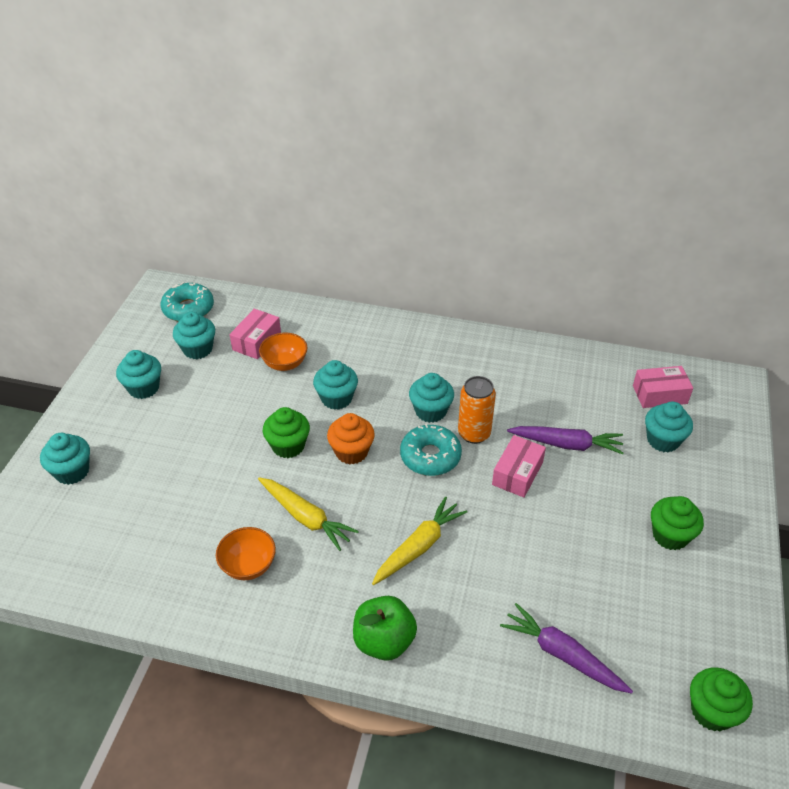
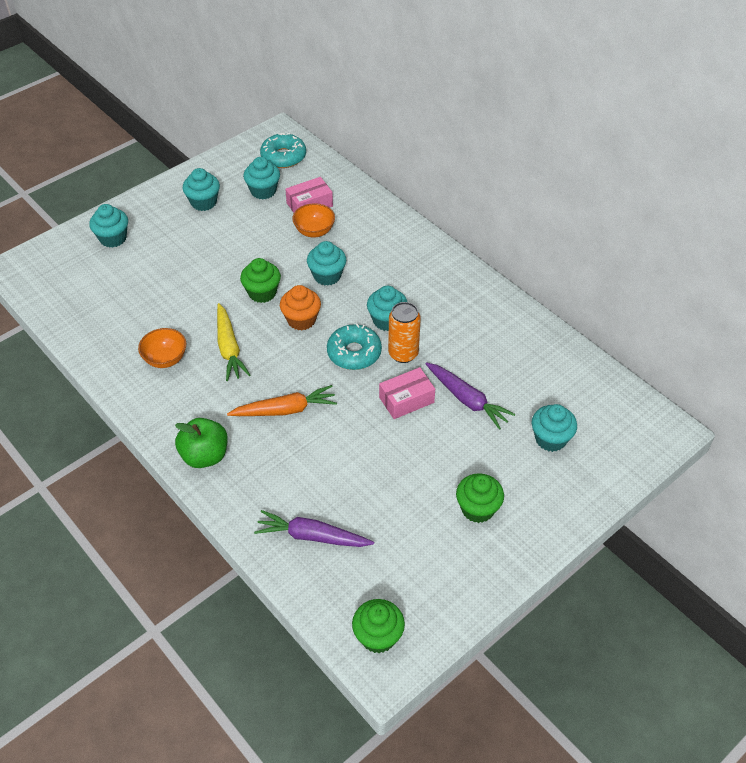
camera: 35 degrees right, 5 degrees up
yellow carrot [372,496,467,585] -> orange carrot [227,385,337,416]
purple carrot [500,603,633,694] -> purple carrot turned 60 degrees counterclockwise [254,510,374,547]
pink box [633,366,693,408] -> none

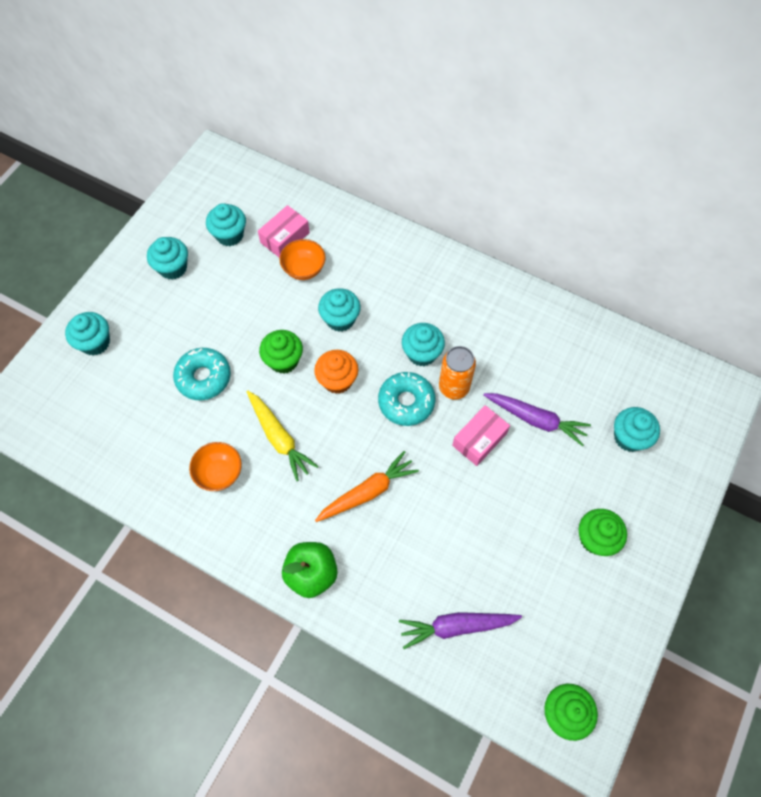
camera: 20 degrees left, 15 degrees up
turquoise donut [260,133,306,168] -> turquoise donut moved to [173,348,231,400]

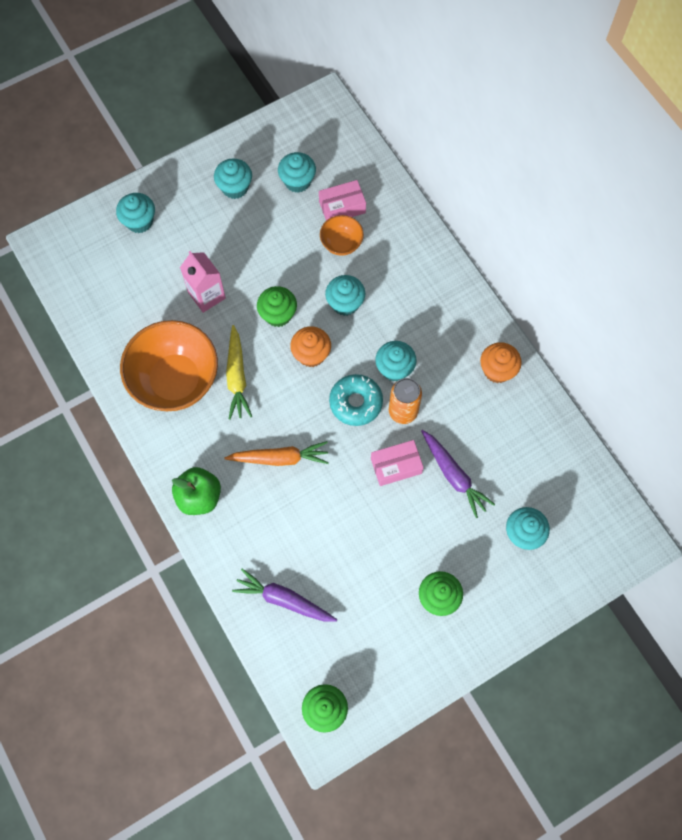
camera: 30 degrees right, 5 degrees up
turquoise donut [173,348,231,400] -> pink carton [180,251,226,313]
orange bowl [189,442,242,491] -> orange bowl [120,320,218,411], size x2.07
none -> orange cupcake [480,342,522,383]

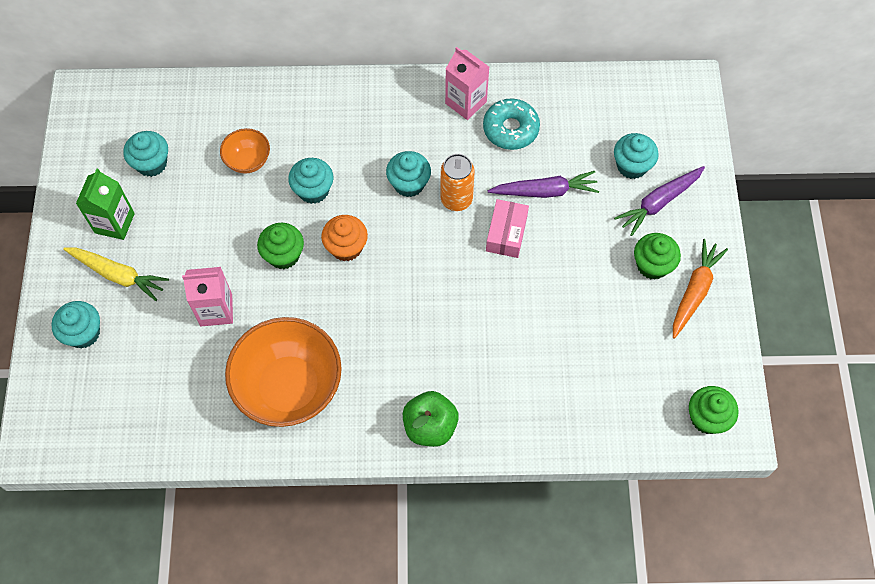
camera: 60 degrees left, 5 degrees down
turquoise cupcake [214,159,252,199] -> green carton [76,169,135,240]
orange carrot [224,441,329,466] -> orange carrot moved to [673,239,728,339]
yellow carrot [226,325,252,420] -> yellow carrot moved to [63,248,169,301]
purple carrot [232,568,337,621] -> purple carrot moved to [614,166,705,236]
pink box [319,180,366,221] -> none
turquoise donut [329,374,383,426] -> turquoise donut moved to [483,99,540,150]
orange cupcake [480,342,522,383] -> pink carton [445,47,489,120]

